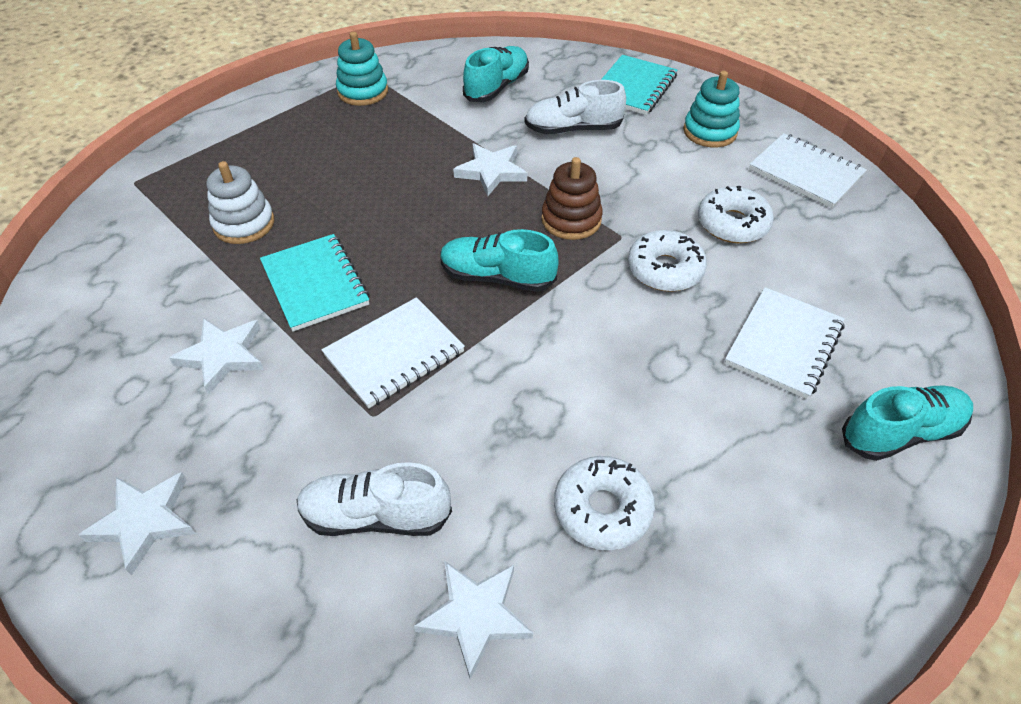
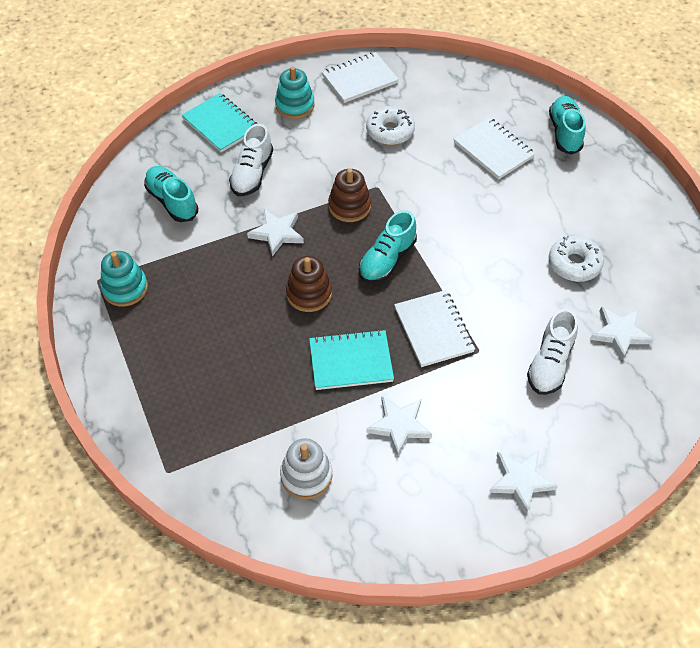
camera: 70 degrees left, 5 degrees up
white stacking toy [207,161,274,244] -> white stacking toy moved to [280,438,333,499]
white donut [628,230,707,292] -> none
none -> brown stacking toy [286,256,332,312]

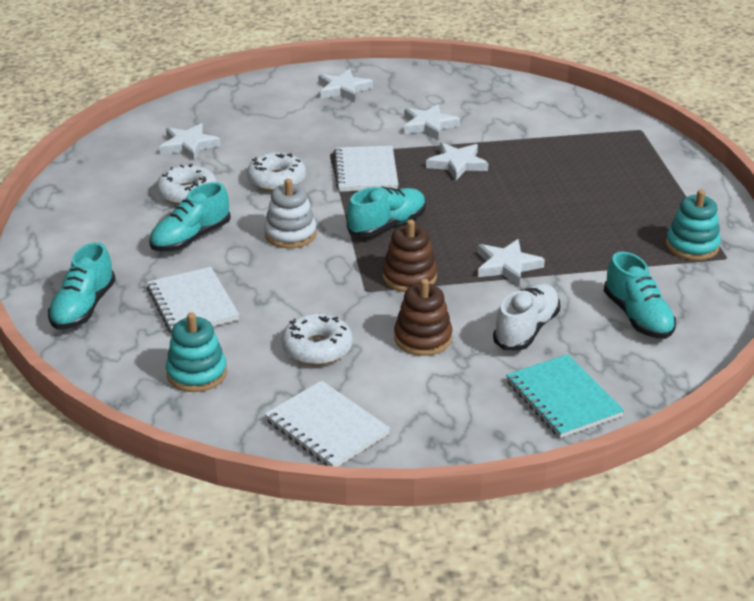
camera: 165 degrees left, 20 degrees down
turquoise stacking toy [275,66,315,119] -> turquoise stacking toy moved to [166,313,227,392]
white stacking toy [280,438,333,499] -> white stacking toy moved to [264,178,317,248]
brown stacking toy [286,256,332,312] -> brown stacking toy moved to [394,279,453,356]
turquoise notebook [309,329,394,390] -> white star [426,142,488,180]
white notebook [322,52,399,103] -> white notebook turned 60 degrees clockwise [265,380,390,467]
white shoe [527,309,578,395] -> none
none -> turquoise shoe [149,182,231,252]
none -> white donut [247,152,306,192]

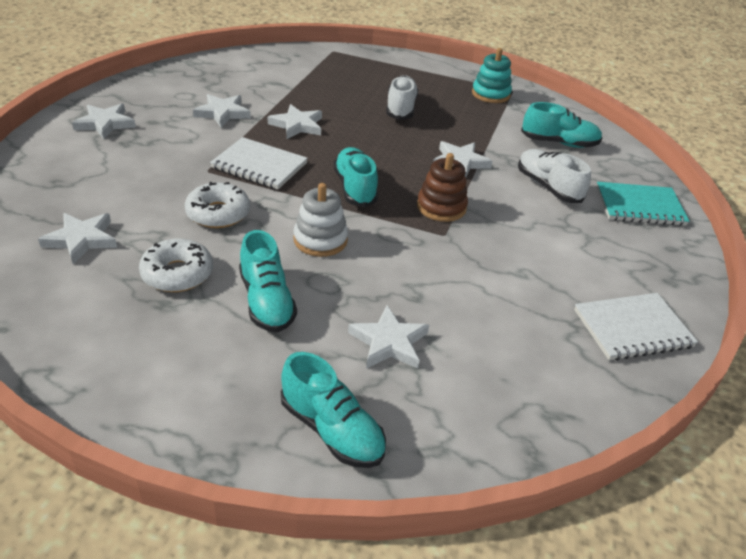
camera: 65 degrees left, 5 degrees up
white notebook [147,267,239,333] -> white star [348,305,429,369]
turquoise stacking toy [166,313,227,392] -> none
white donut [281,313,353,365] -> none
brown stacking toy [394,279,453,356] -> none
none -> white shoe [386,75,419,120]

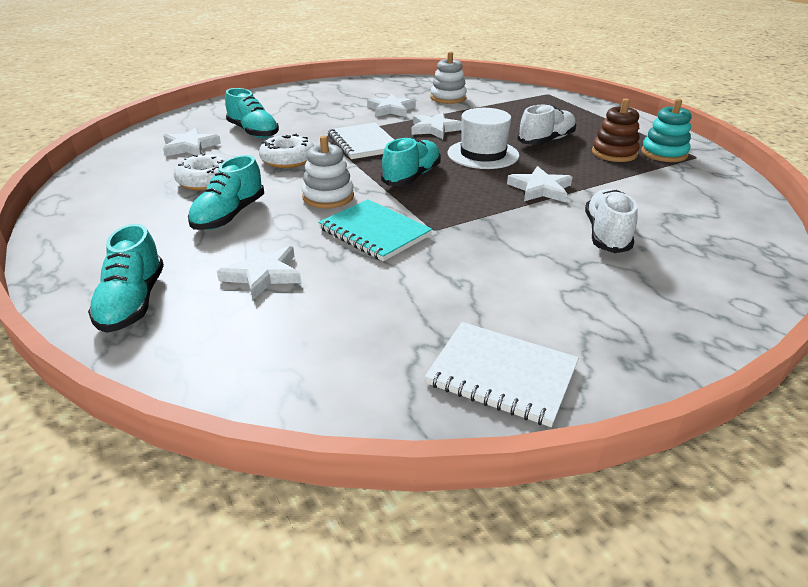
camera: 45 degrees right, 5 degrees down
white star [72,104,136,139] -> none
brown stacking toy [417,153,468,222] -> brown stacking toy moved to [592,98,640,162]
turquoise shoe [521,102,602,148] -> turquoise shoe moved to [225,88,279,138]
turquoise notebook [596,182,689,226] -> turquoise notebook moved to [318,199,432,261]
none -> white stacking toy [430,52,467,104]
none -> white hat [448,108,519,169]

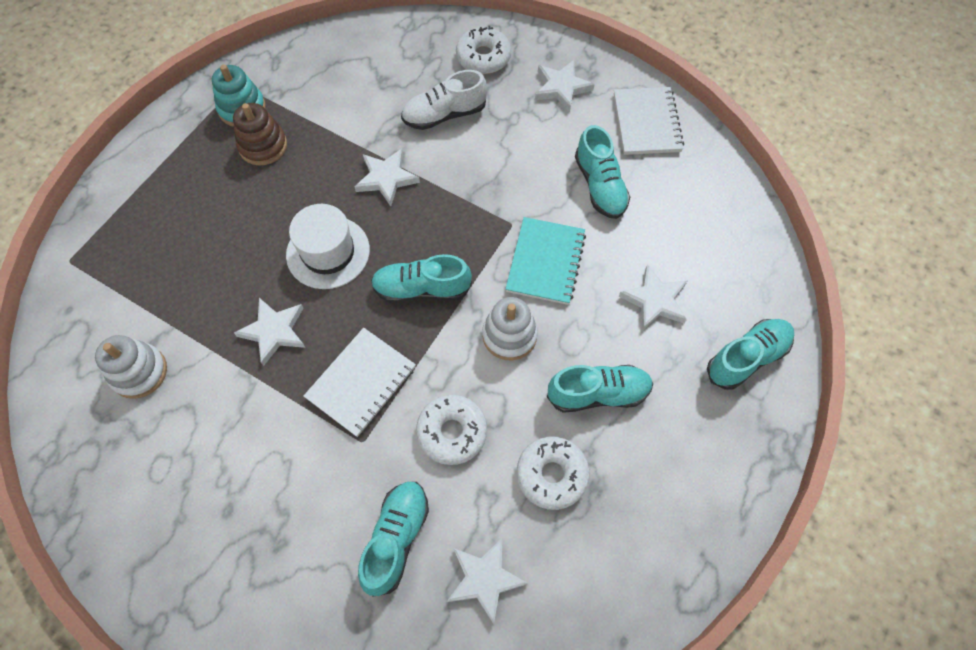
camera: 120 degrees left, 30 degrees up
white star [367,94,416,117] -> white star moved to [535,60,595,112]
white shoe [517,104,576,145] -> none
none -> white donut [456,26,511,74]
none -> turquoise shoe [575,125,630,219]

